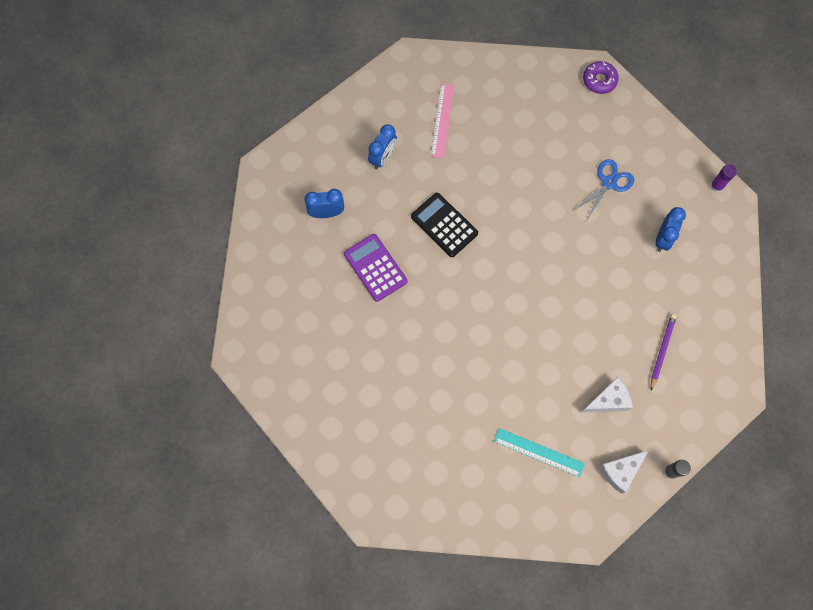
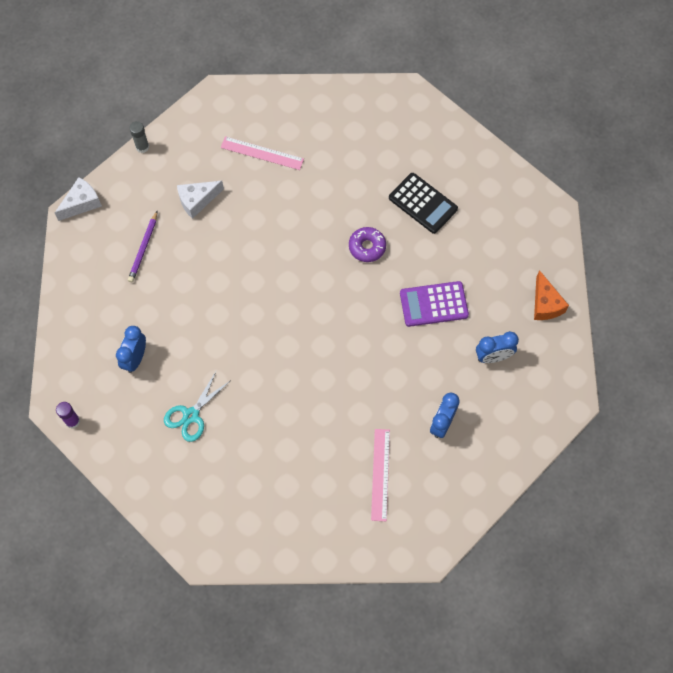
camera: 175 degrees right, 5 degrees down
purple calculator [344,234,407,302] -> purple calculator turned 120 degrees clockwise [400,281,469,327]
black calculator [411,193,478,257] -> black calculator moved to [389,173,458,234]
turquoise ruler [494,428,585,477] -> pink ruler [221,136,304,170]
blue scissors [574,159,634,220] -> turquoise scissors [164,370,231,442]
purple donut [583,61,619,94] -> purple donut moved to [349,227,386,262]
white cheese [599,450,649,494] -> white cheese moved to [55,177,102,221]
none -> orange cheese [534,270,569,320]

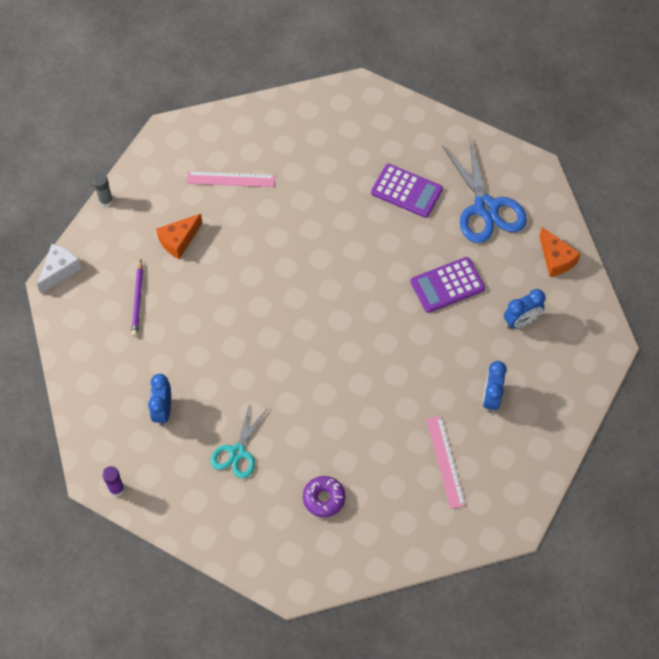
camera: 15 degrees left, 5 degrees down
white cheese [177,181,224,219] -> orange cheese [156,214,202,259]
purple donut [349,227,386,262] -> purple donut moved to [303,476,345,517]
black calculator [389,173,458,234] -> purple calculator [371,164,443,218]
none -> blue scissors [442,139,527,243]

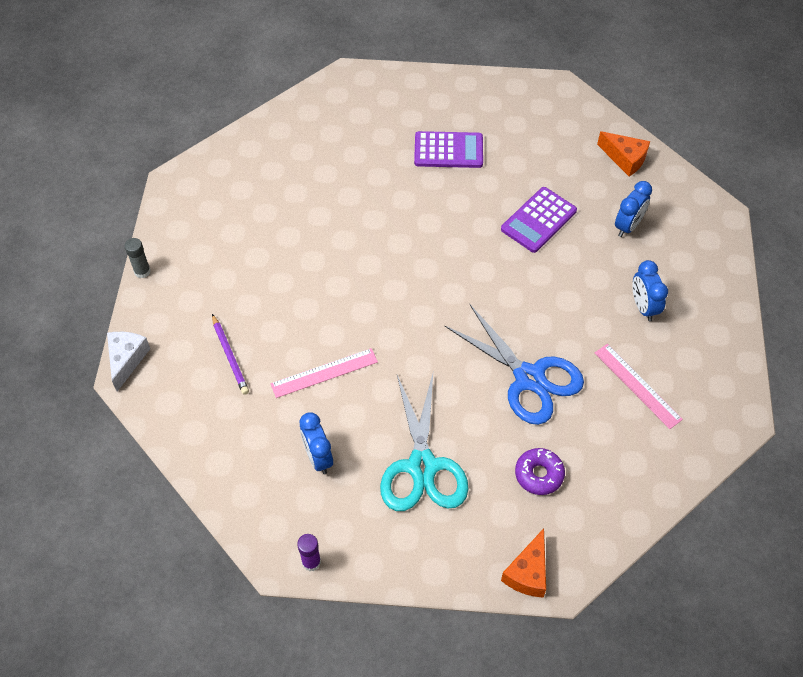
camera: 25 degrees left, 5 degrees down
orange cheese [156,214,202,259] -> orange cheese moved to [501,528,546,598]
pink ruler [187,171,275,187] -> pink ruler moved to [270,348,378,398]
turquoise scissors [210,402,268,479] -> turquoise scissors [380,374,469,511], size x1.65
blue scissors [442,139,527,243] -> blue scissors moved to [445,304,584,425]

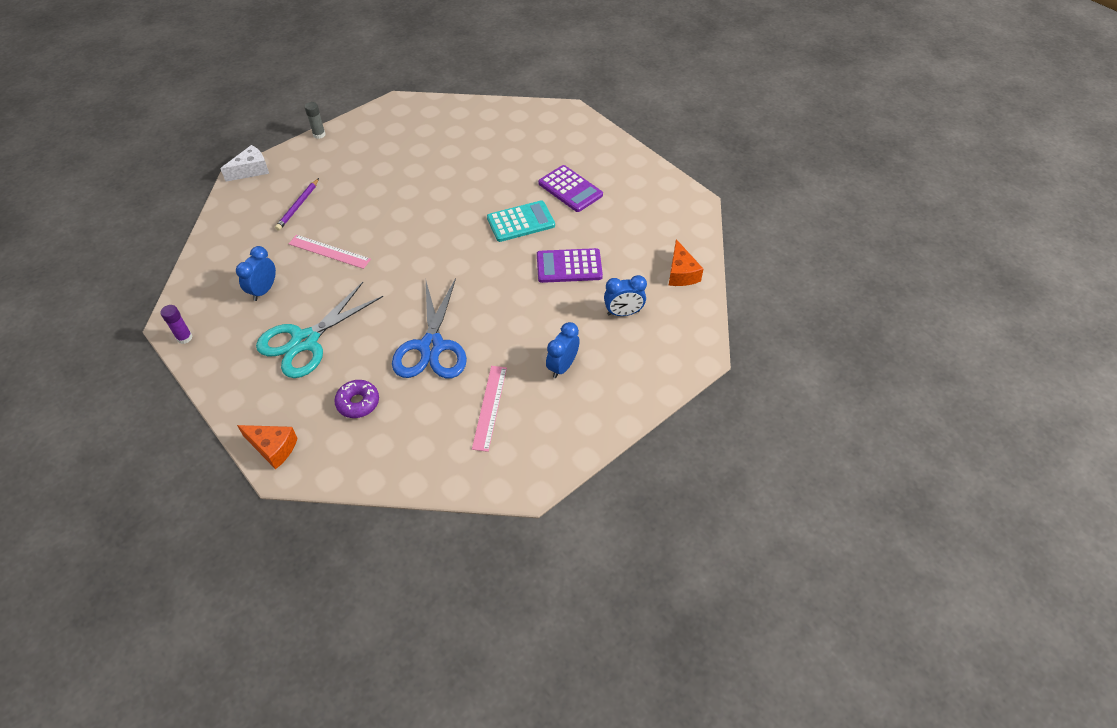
camera: 45 degrees right, 5 degrees down
orange cheese [501,528,546,598] -> orange cheese turned 135 degrees counterclockwise [237,425,298,469]
none -> turquoise calculator [487,201,555,242]

